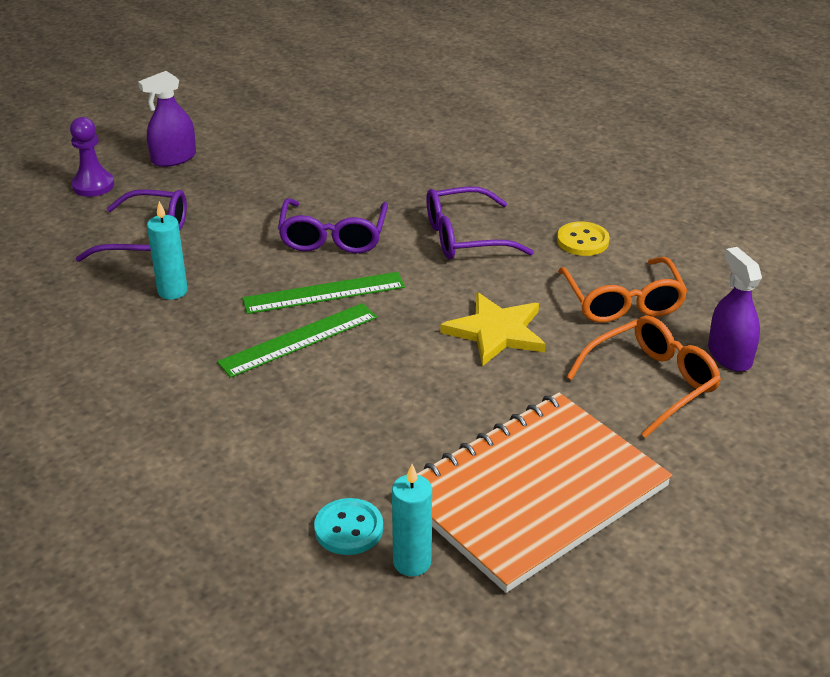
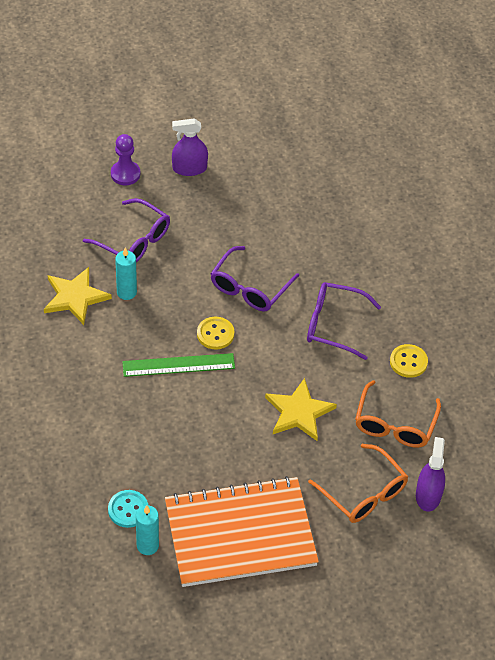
camera: 25 degrees right, 15 degrees up
green ruler [242,272,405,314] -> yellow button [197,317,234,350]
orange glasses [566,316,721,438] -> orange glasses turned 60 degrees clockwise [308,444,408,523]
none -> yellow star [44,267,112,325]

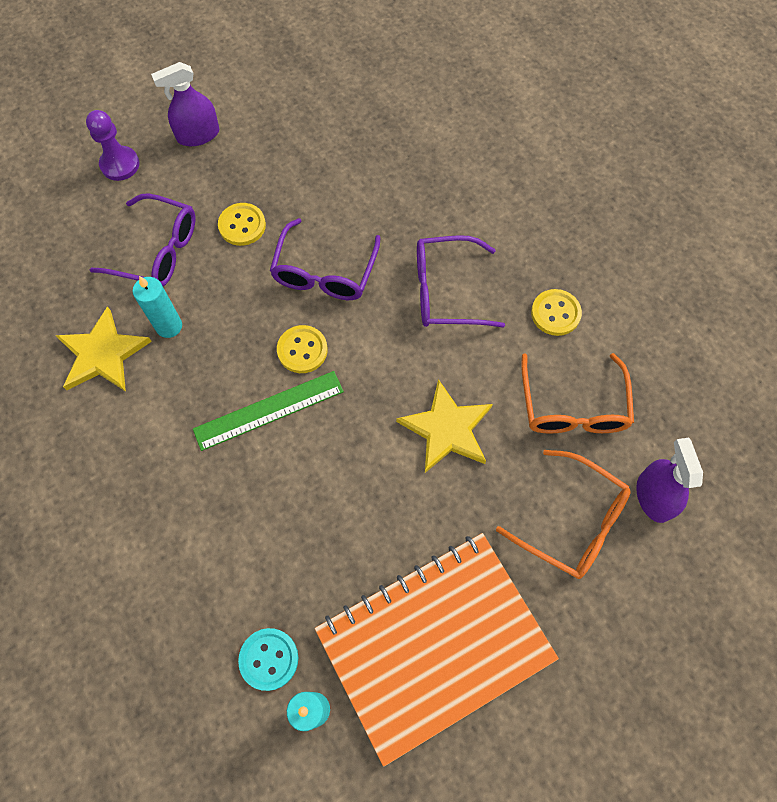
camera: 15 degrees left, 15 degrees up
none -> yellow button [218,203,266,246]

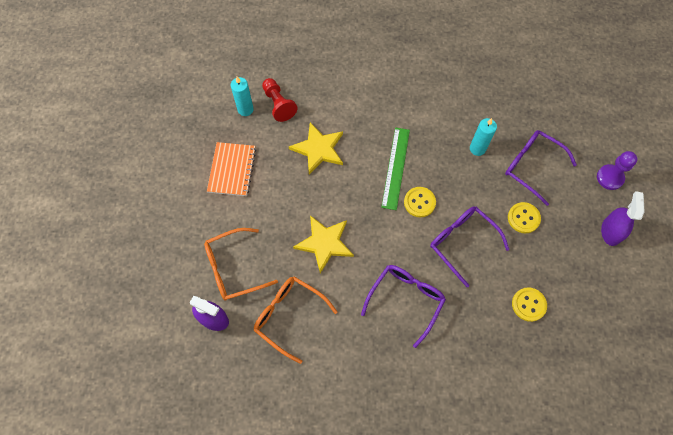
camera: 125 degrees right, 0 degrees up
yellow star [55,306,152,392] -> yellow star moved to [289,122,343,175]
purple glasses [90,193,195,286] -> purple glasses turned 75 degrees clockwise [505,130,577,206]
turquoise button [238,628,298,691] -> red pawn [262,78,297,122]
orange notebook [315,533,559,767] -> orange notebook [207,142,256,196], size x0.53
yellow button [531,289,582,336] -> yellow button moved to [512,287,547,322]

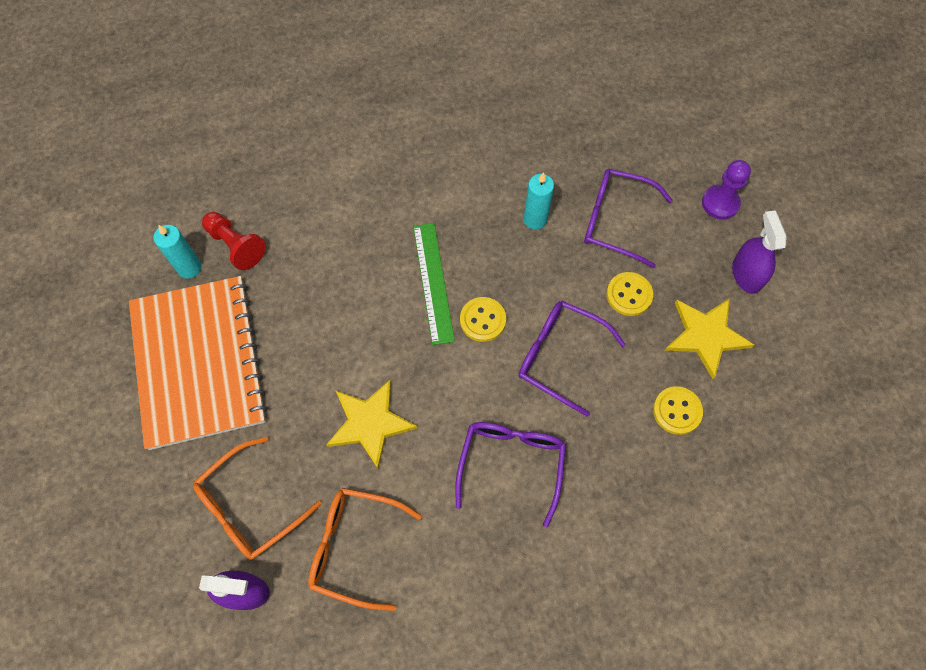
camera: 20 degrees left, 0 degrees up
orange notebook [207,142,256,196] -> orange notebook [129,276,268,450], size x1.89
yellow star [289,122,343,175] -> yellow star moved to [665,298,754,379]

